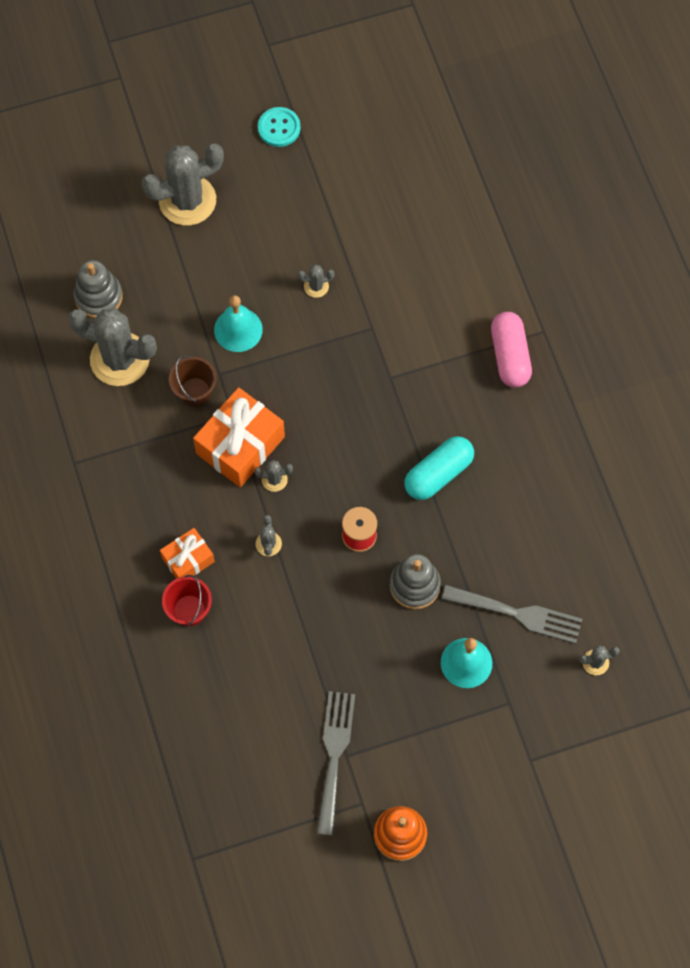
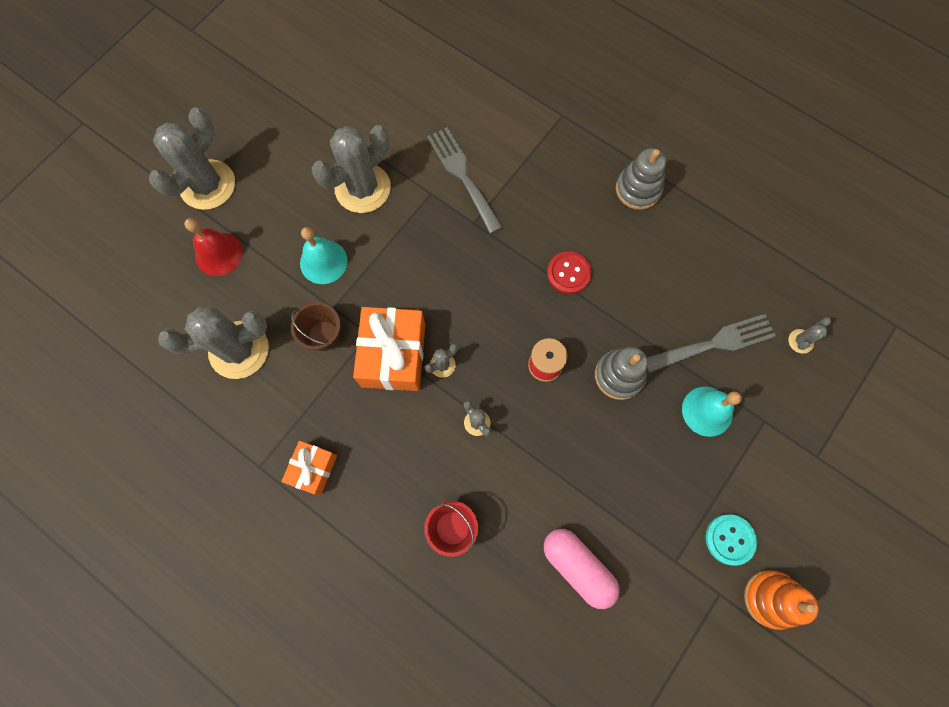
camera: 35 degrees left, 5 degrees up
grey stacking toy [74,260,123,318] -> grey stacking toy moved to [616,148,666,210]
orange gift [160,528,215,579] -> orange gift moved to [281,441,337,496]
turquoise button [258,107,301,147] -> turquoise button moved to [705,514,757,566]
grey cactus [298,264,334,298] -> grey cactus [312,125,391,213], size x2.35
grey fork [316,691,355,836] -> grey fork moved to [427,127,503,234]
turquoise capsule [404,436,474,500] -> red button [547,251,592,294]
pink capsule [491,312,532,388] -> pink capsule moved to [544,529,620,609]
none -> red bell [184,218,243,276]

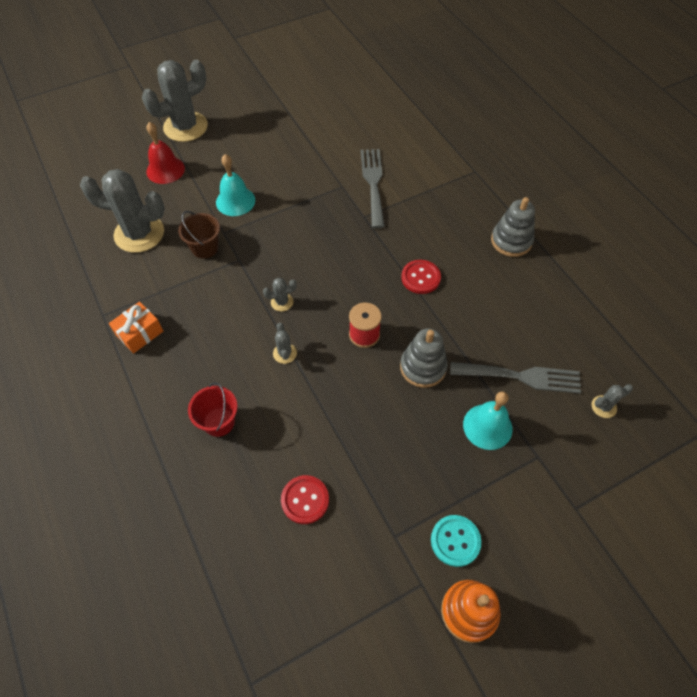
camera: 25 degrees right, 15 degrees down
grey cactus [312,125,391,213] -> none
orange gift [353,307,425,391] -> none
pink capsule [544,529,620,609] -> red button [281,475,329,524]

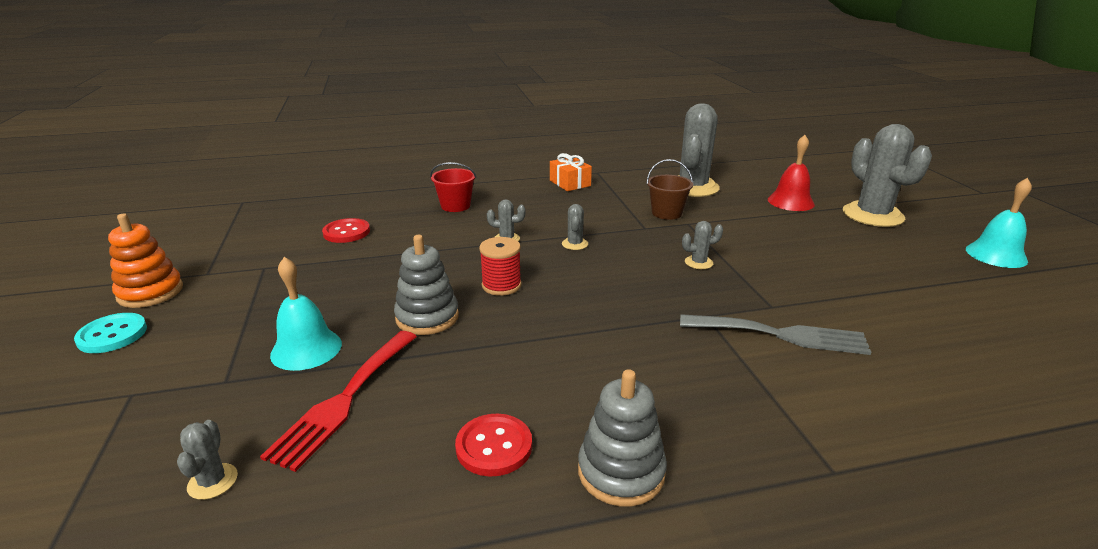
camera: 105 degrees right, 30 degrees down
turquoise bell [216,154,255,216] -> turquoise bell moved to [966,178,1032,268]
red button [401,260,441,294] -> red button moved to [455,414,532,477]
turquoise button [431,515,481,567] -> turquoise button moved to [74,313,147,353]
grey fork [450,362,581,394] -> red fork [260,331,417,472]
none -> grey cactus [682,221,723,269]

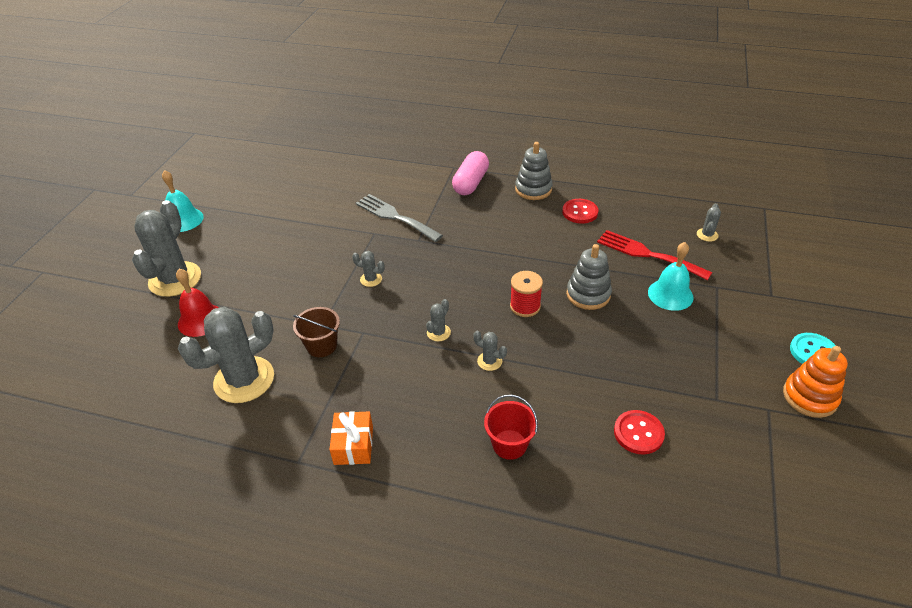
camera: 150 degrees left, 15 degrees up
red fork [260,331,417,472] -> red fork turned 105 degrees counterclockwise [597,230,712,280]
none -> pink capsule [452,151,489,195]

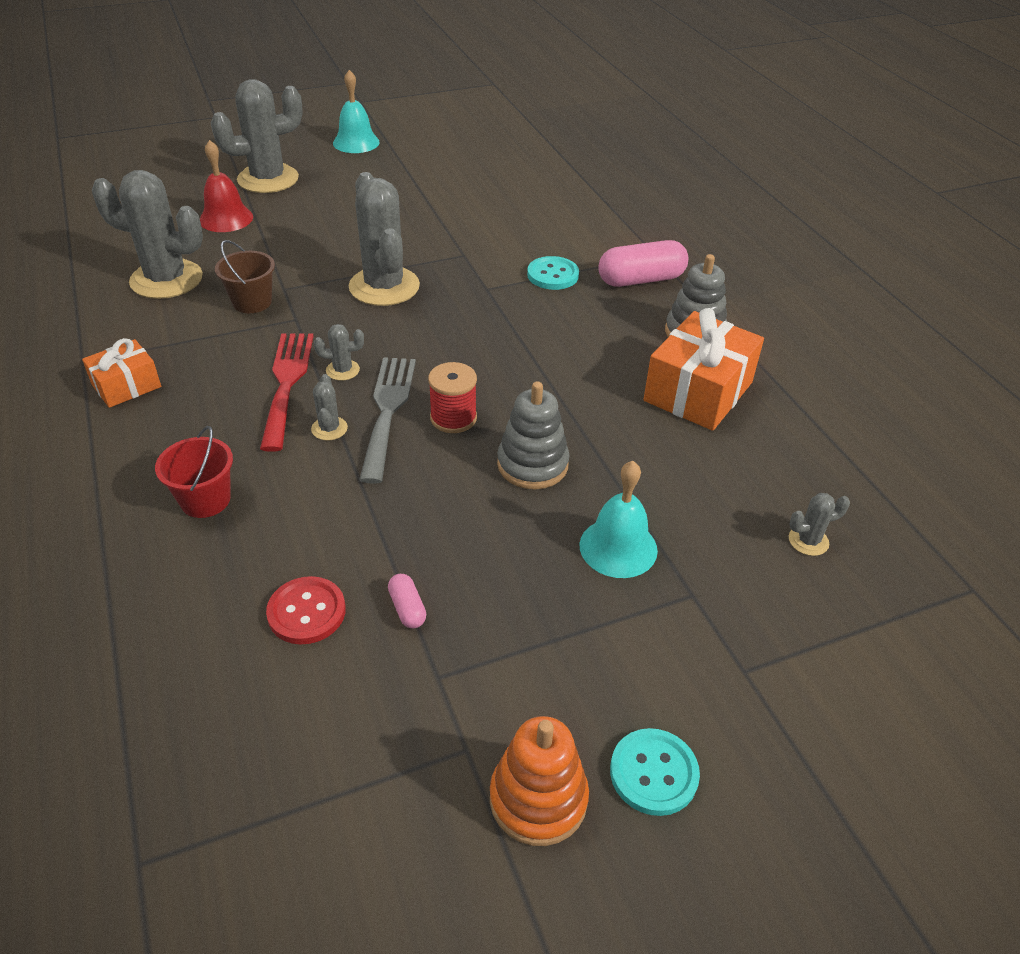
camera: 50 degrees right, 0 degrees up
grey cactus [352,251,385,287] -> grey cactus [349,172,420,306], size x2.35
grey fork [356,194,443,242] -> grey fork moved to [359,357,416,484]
red button [562,199,598,224] -> orange gift [643,308,764,431]
red fork [597,230,712,280] -> red fork moved to [260,333,314,452]
none -> pink capsule [388,574,426,628]
none -> turquoise button [527,256,579,290]

